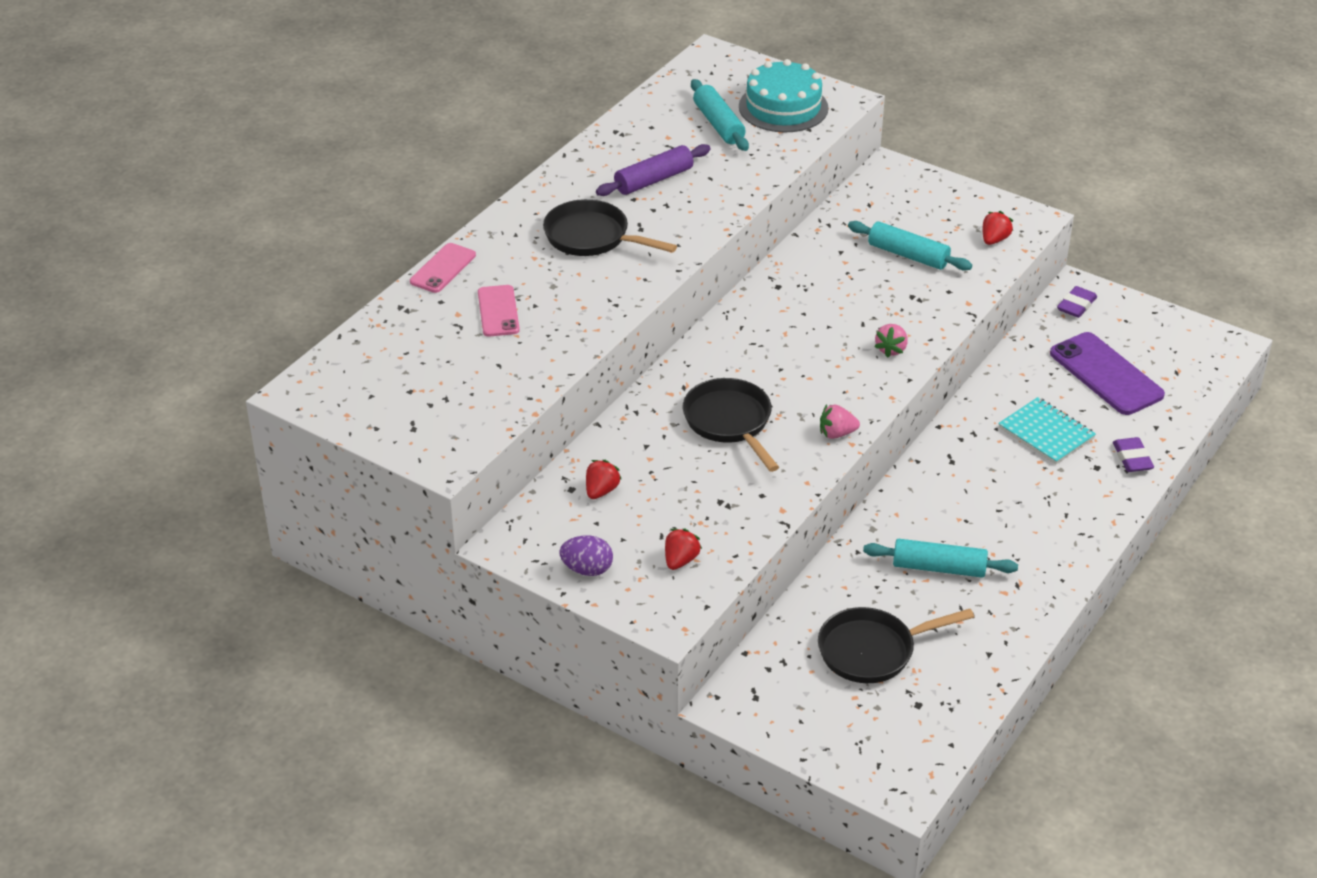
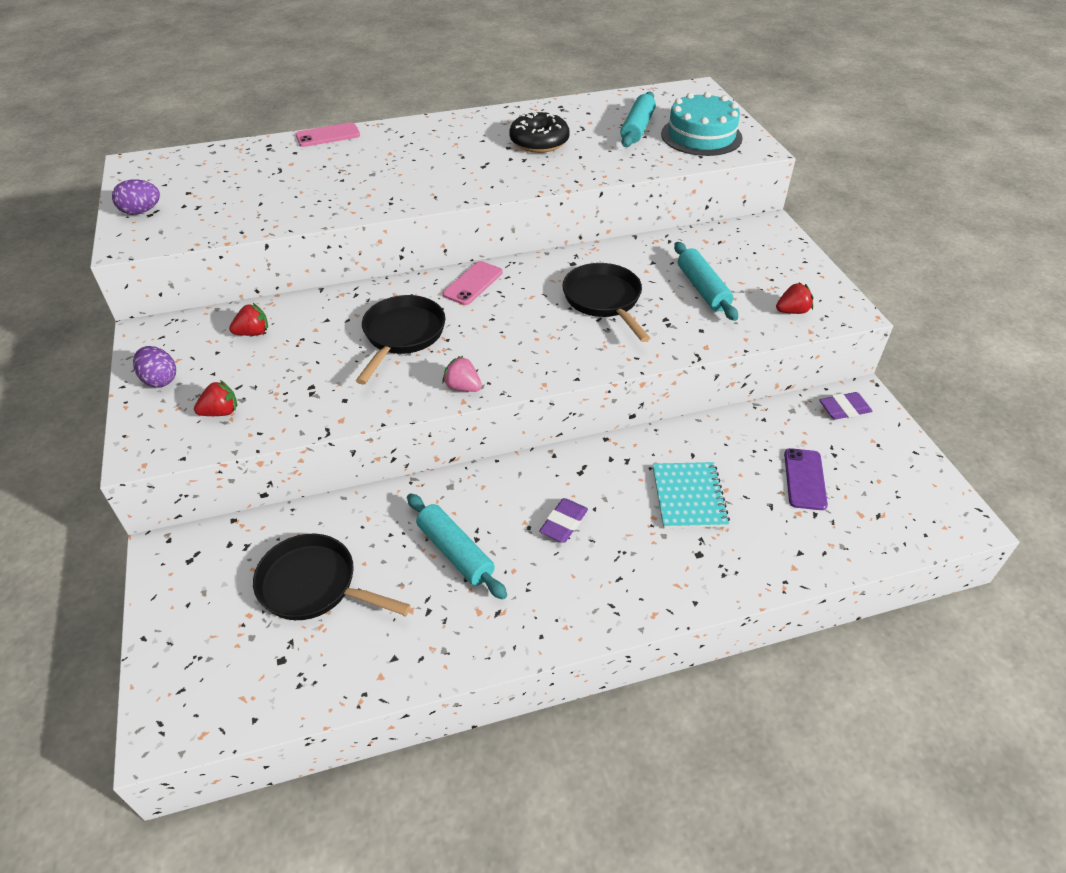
camera: 40 degrees right, 5 degrees up
pink phone [478,285,520,337] -> pink phone moved to [443,261,503,305]
black pan [543,199,677,256] -> black pan moved to [562,263,650,342]
purple rolling pin [596,144,711,196] -> black donut [509,111,570,153]
pink strawberry [874,324,908,358] -> none
purple phone [1050,332,1165,415] -> purple phone [784,448,828,510], size x0.60
purple eraser [1113,437,1154,472] -> purple eraser moved to [539,498,588,543]
none -> purple egg [112,179,160,215]

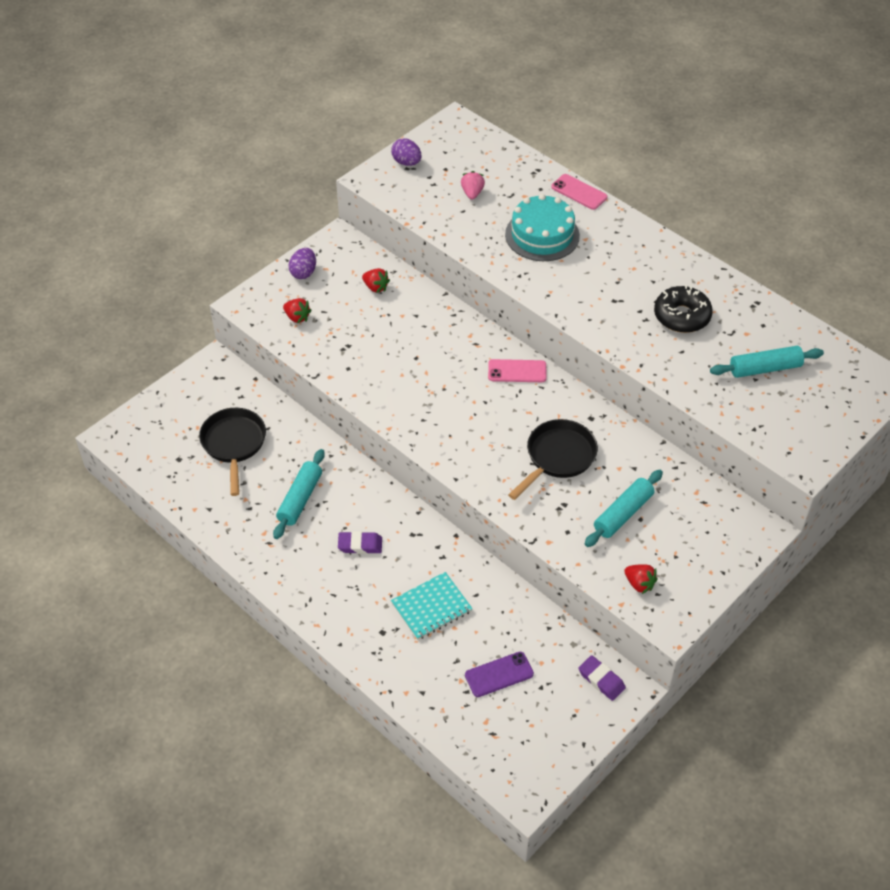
camera: 60 degrees right, 5 degrees up
black pan [356,295,445,385] -> none
pink strawberry [442,356,482,392] -> pink strawberry moved to [461,171,485,200]
turquoise cake [661,92,743,156] -> turquoise cake moved to [505,194,580,261]

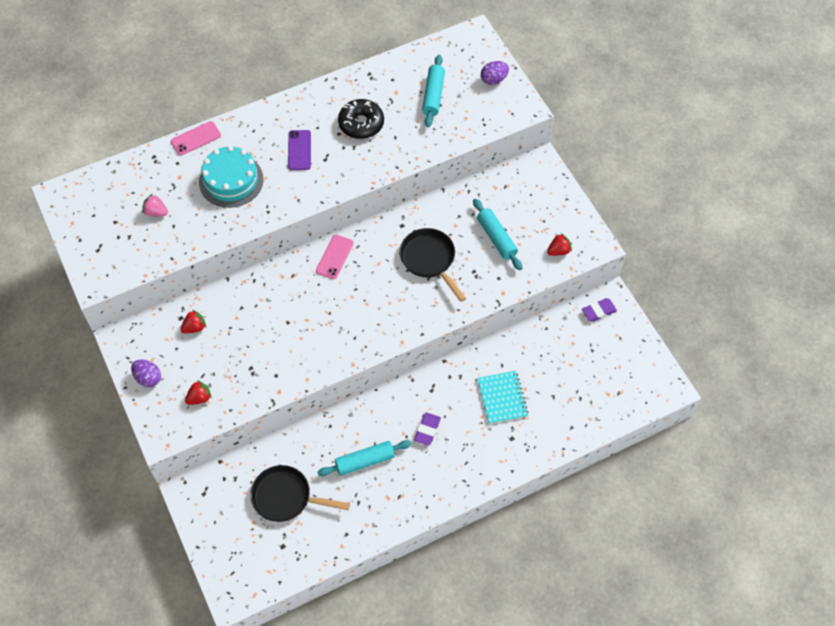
camera: 70 degrees left, 10 degrees up
turquoise rolling pin [273,449,325,539] -> turquoise rolling pin turned 60 degrees counterclockwise [317,440,412,476]
purple egg [391,138,421,166] -> purple egg moved to [481,61,509,85]
purple phone [465,652,534,697] -> purple phone moved to [288,130,311,170]

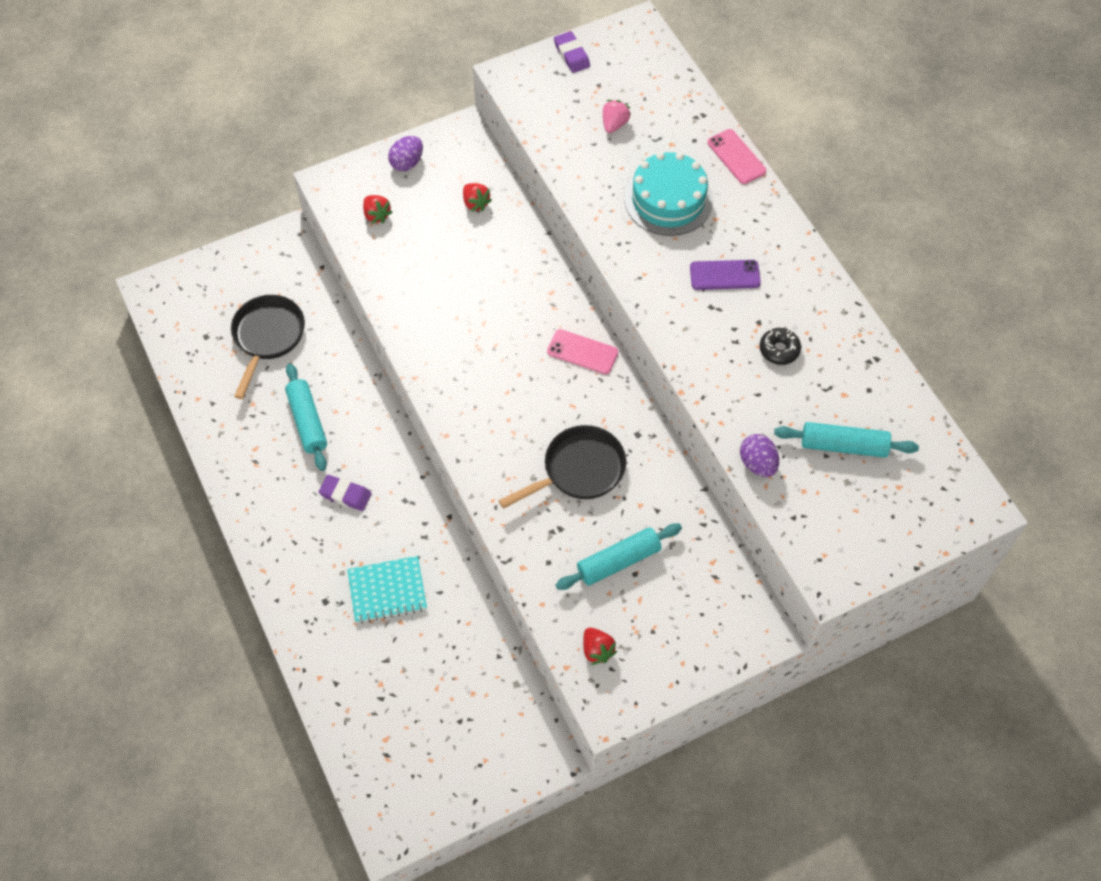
camera: 90 degrees right, 0 degrees up
black donut [338,99,384,139] -> black donut [760,328,801,365], size x0.60
purple egg [481,61,509,85] -> purple egg moved to [740,434,779,477]
purple eraser [582,298,617,322] -> purple eraser moved to [554,31,590,73]

